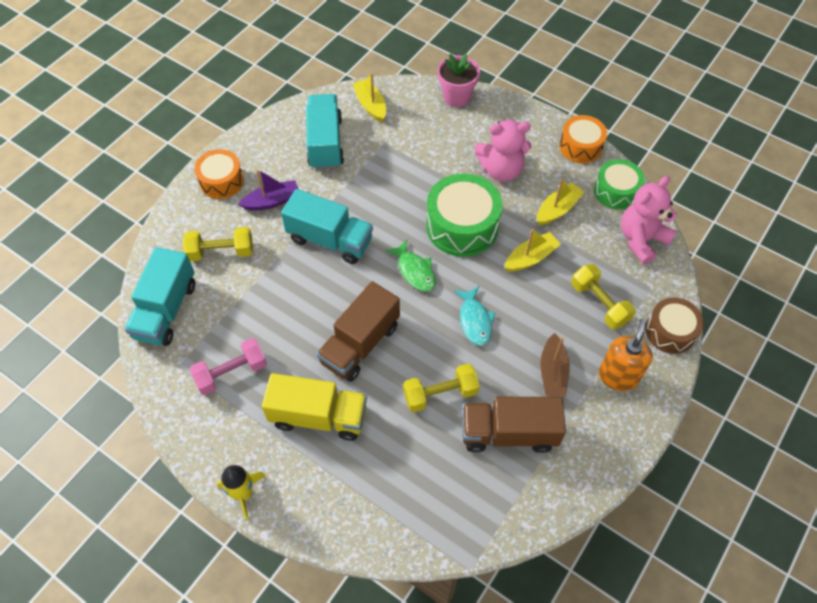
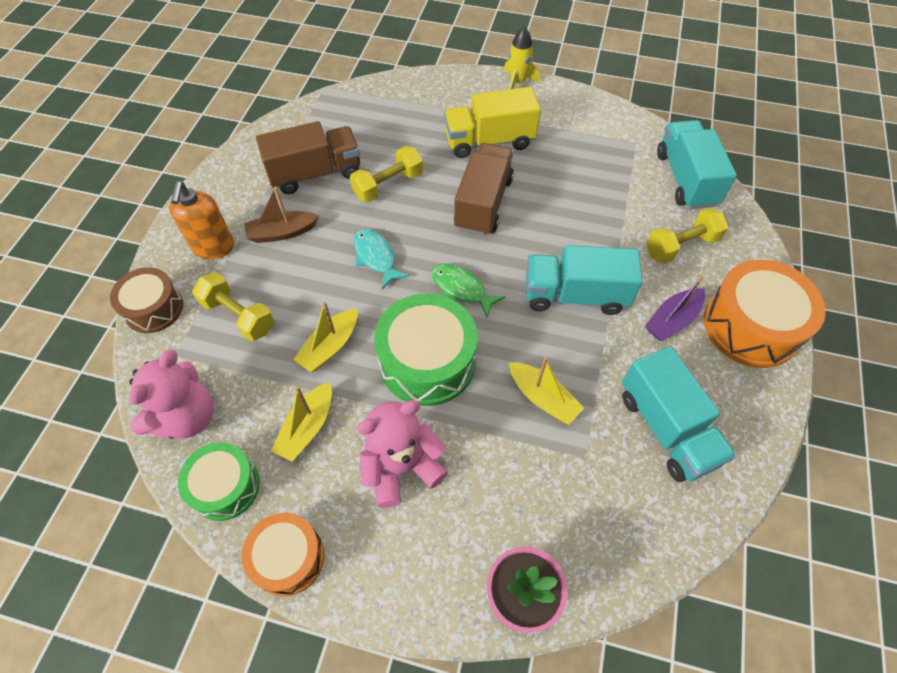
camera: 160 degrees right, 0 degrees up
pink dumbbell [189,338,267,395] -> none
orange drum [194,149,244,199] -> orange drum [704,260,826,368], size x1.59
yellow boat [353,73,386,122] -> yellow boat moved to [509,357,584,425]
brown boat [540,333,570,397] -> brown boat turned 90 degrees counterclockwise [244,186,319,243]

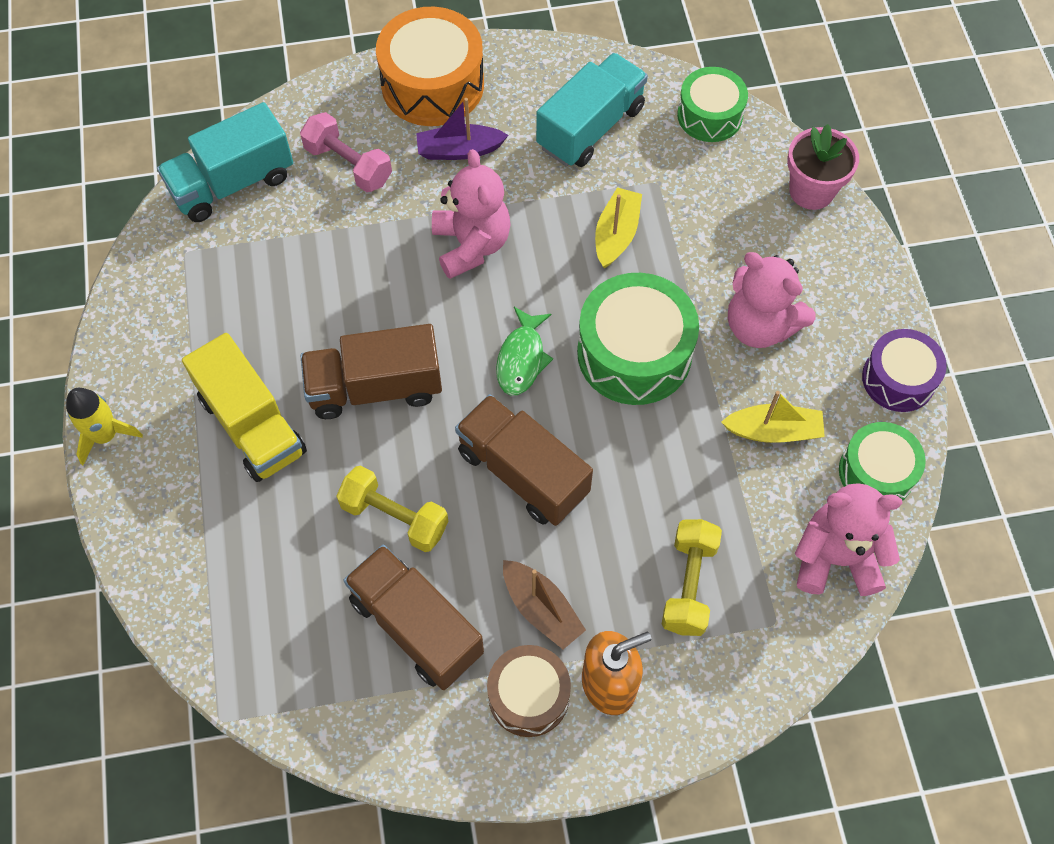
camera: 115 degrees left, 5 degrees up
brown drum [110,267,183,333] -> brown drum moved to [487,645,571,737]
orange drum [242,513,324,597] -> purple drum [862,329,947,412]
yellow boat [293,301,358,372] -> none
turquoise fish [354,229,409,289] -> brown truck [455,394,593,526]
turquoise truck [526,245,642,315] -> pink teddy bear [432,149,511,279]
purple boat [645,275,705,341] -> purple boat turned 150 degrees clockwise [416,98,508,160]
yellow dumbbell [646,208,728,264] -> pink dumbbell [300,112,392,192]
none -> green drum [677,67,748,142]

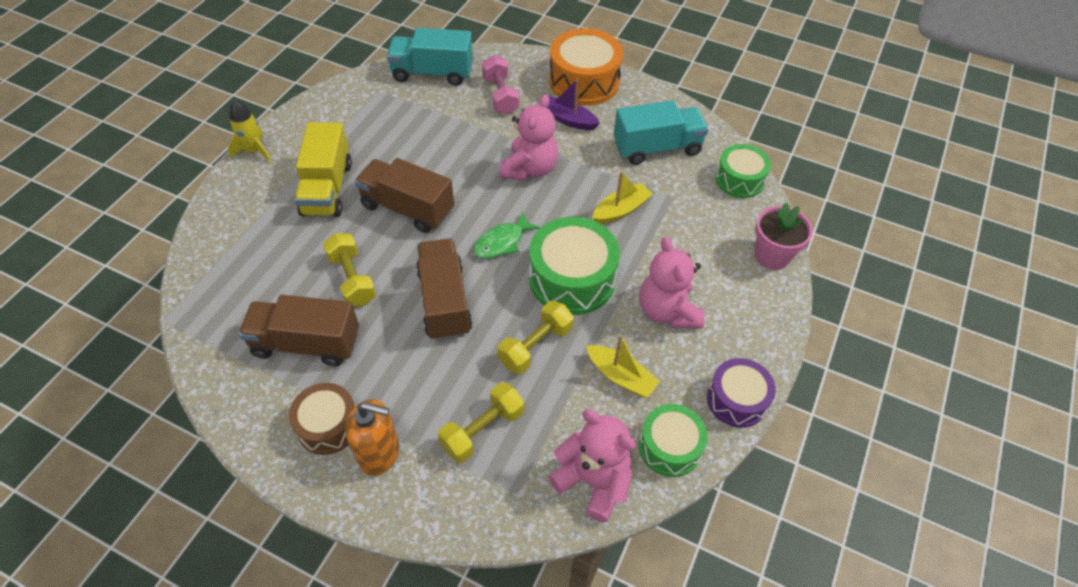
camera: 35 degrees right, 10 degrees down
brown truck [344,545,484,690] -> brown truck turned 75 degrees counterclockwise [239,295,359,366]
brown boat [503,560,586,649] -> none
none -> yellow dumbbell [497,301,574,374]

